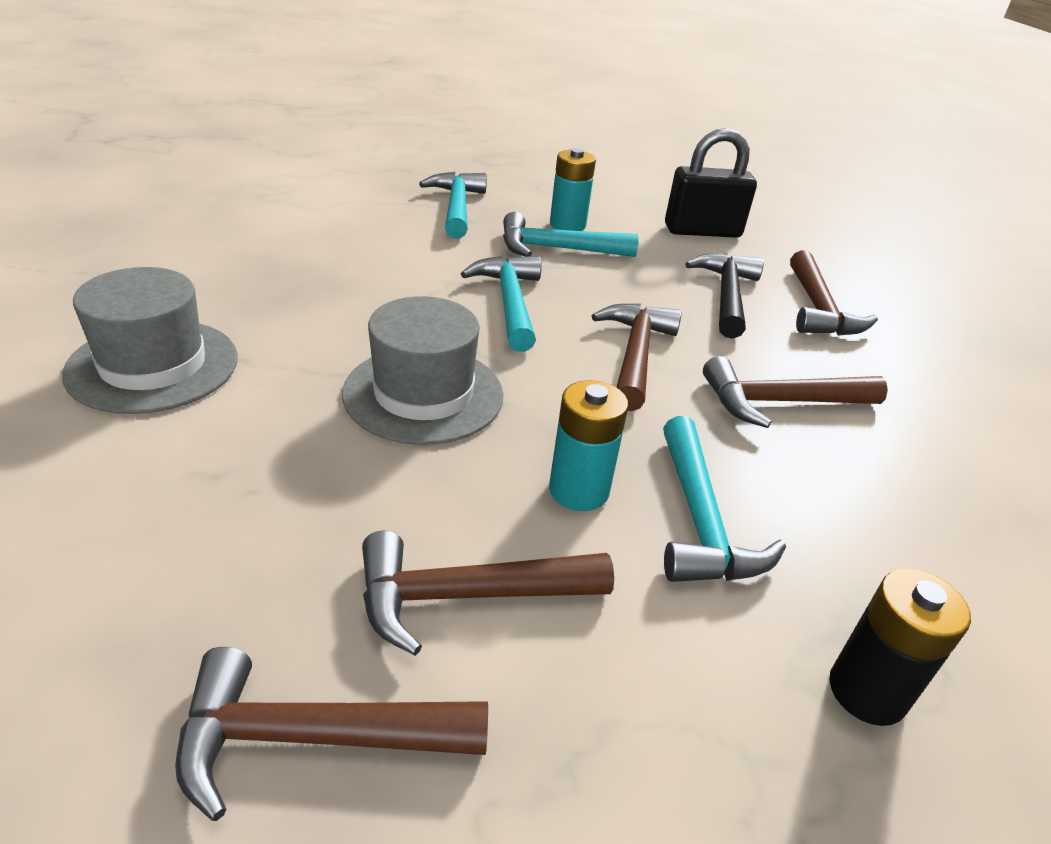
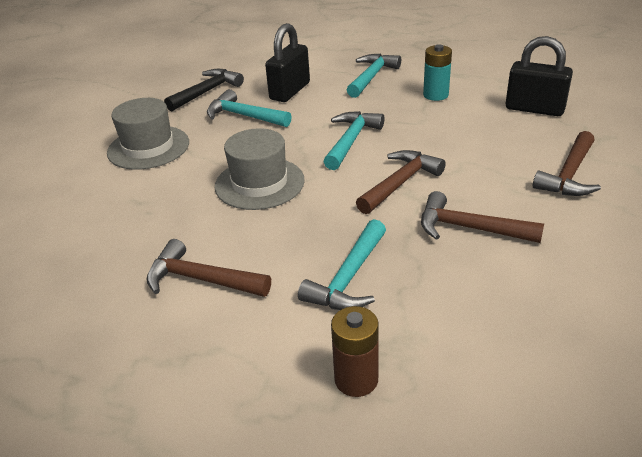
camera: 35 degrees right, 0 degrees up
brown hammer [175,647,488,821] -> none
turquoise hammer [503,212,639,257] -> turquoise hammer moved to [207,89,292,127]
turquoise battery [549,380,628,511] -> none
black hammer [685,253,764,339] -> black hammer moved to [164,69,244,111]
black battery [829,568,971,726] -> brown battery [331,306,379,397]
none -> black padlock [265,23,310,102]

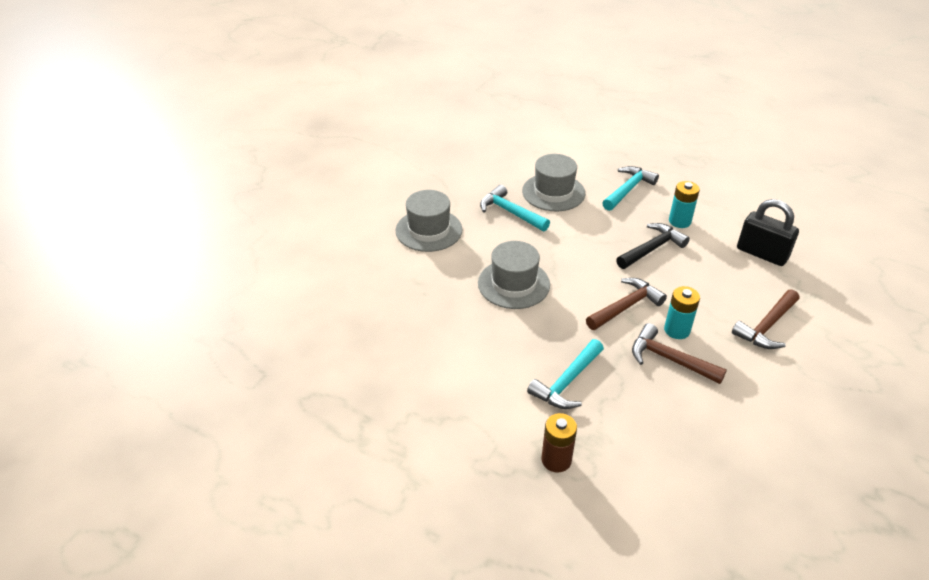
camera: 10 degrees right, 5 degrees up
brown hammer [146,239,271,297] -> none
black hammer [164,69,244,111] -> black hammer moved to [616,223,690,269]
black padlock [265,23,310,102] -> grey hat [522,154,585,211]
turquoise hammer [323,111,384,170] -> none
none -> turquoise battery [664,286,700,339]

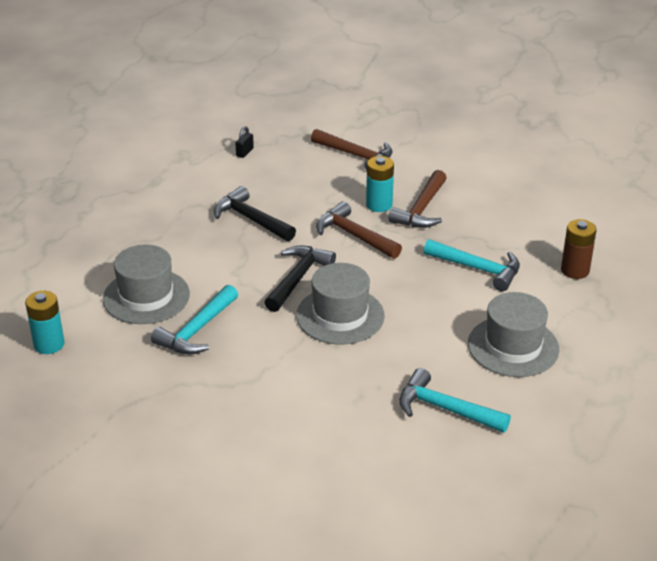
camera: 100 degrees left, 5 degrees down
grey hat [396,190,462,252] -> grey hat moved to [468,292,559,377]
turquoise hammer [602,166,659,211] -> turquoise hammer moved to [399,368,511,433]
turquoise battery [669,181,700,228] -> turquoise battery moved to [25,291,65,354]
black padlock [737,199,799,266] -> black padlock [235,126,254,158], size x0.42
none -> black hammer [264,245,336,312]

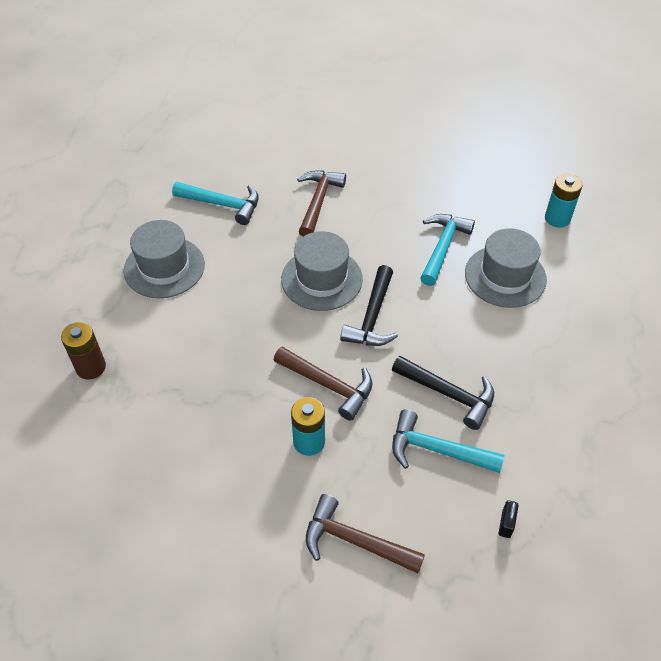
camera: 170 degrees right, 15 degrees up
brown hammer [388,170,446,228] -> brown hammer moved to [297,170,346,237]
turquoise hammer [424,239,520,291] -> turquoise hammer moved to [392,409,505,473]

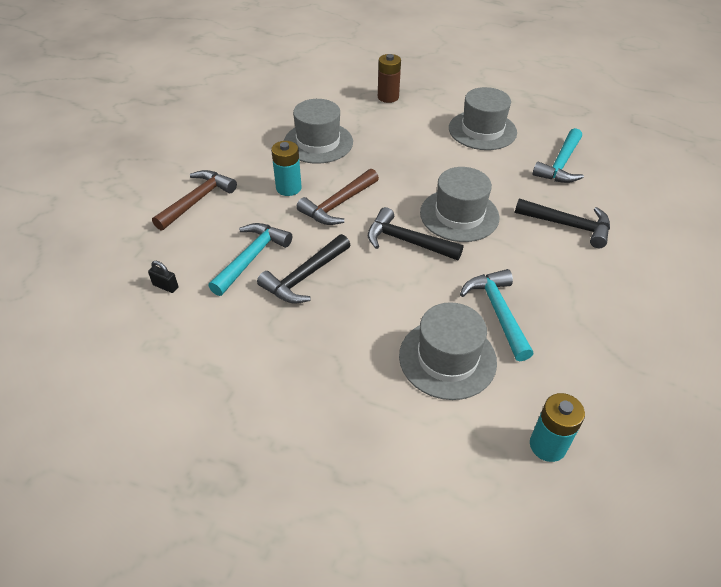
camera: 100 degrees right, 5 degrees down
brown hammer [297,170,346,237] -> black hammer [515,198,610,248]
turquoise hammer [420,214,475,286] -> turquoise hammer turned 135 degrees counterclockwise [460,269,533,361]
none -> grey hat [284,99,353,164]

